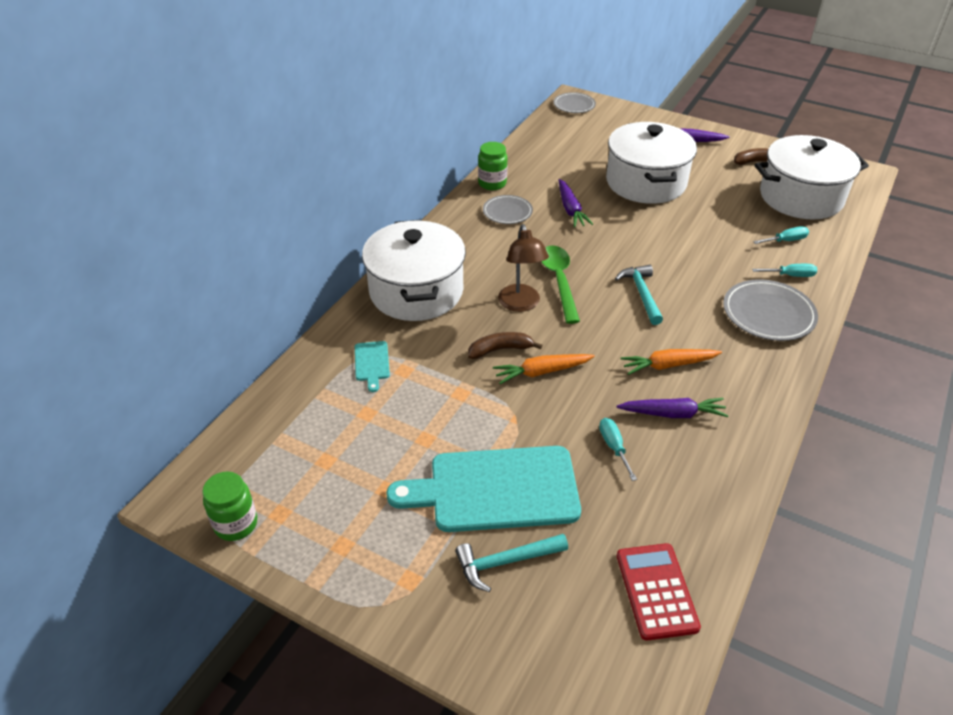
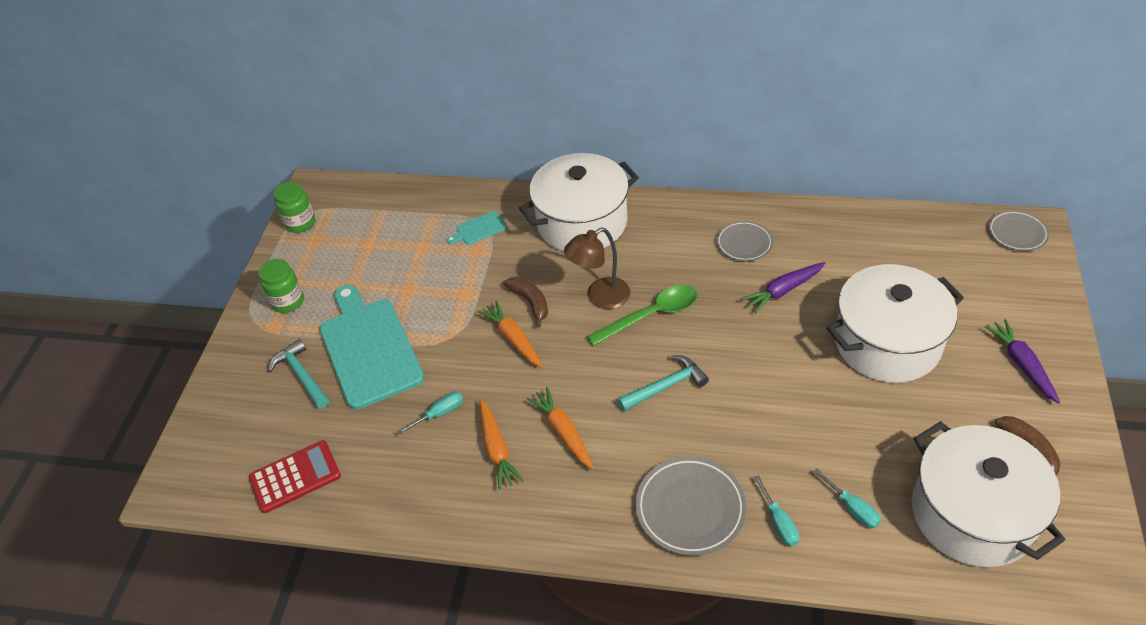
camera: 75 degrees right, 5 degrees up
green jar [478,142,508,190] -> green jar moved to [259,259,304,313]
purple carrot [616,398,729,418] -> orange carrot [479,399,524,490]

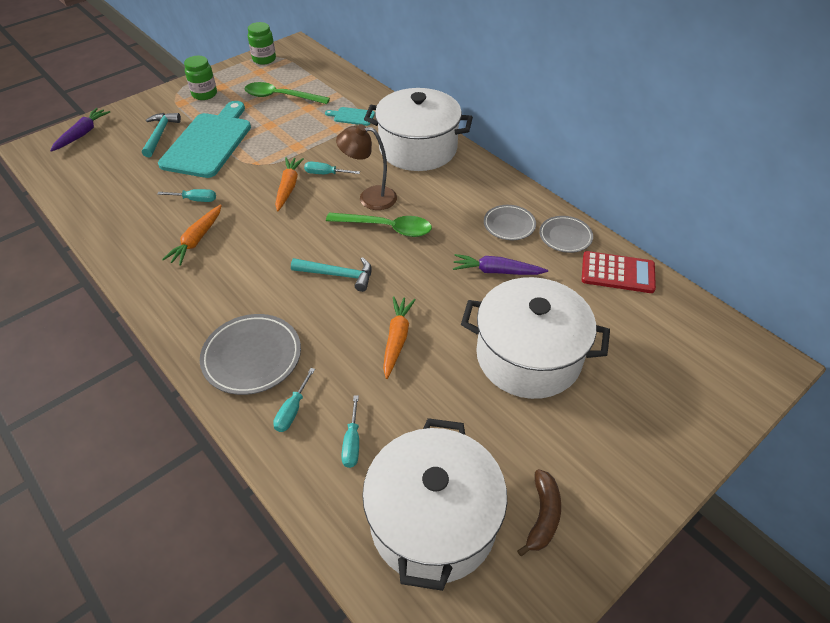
camera: 35 degrees right, 0 degrees up
red calculator [249,440,341,513] -> red calculator moved to [582,251,656,293]
brown banana [503,277,548,328] -> turquoise screwdriver [304,162,360,174]
orange carrot [527,387,594,469] -> orange carrot moved to [383,296,416,379]
purple carrot [985,319,1060,404] -> purple carrot moved to [50,108,110,152]
grey plate [988,210,1049,251] -> grey plate moved to [539,216,593,253]
none -> green spoon [244,82,330,104]

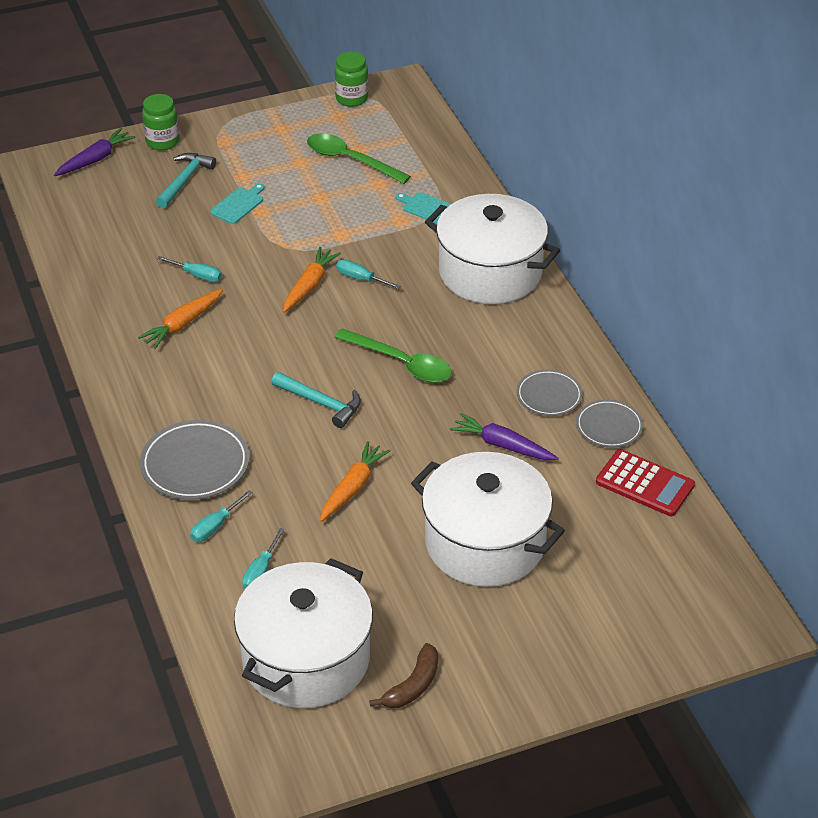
camera: 20 degrees right, 5 degrees down
turquoise cutting board [158,101,251,178] -> turquoise cutting board [210,183,265,224], size x0.42
green jar [184,56,217,100] -> green jar moved to [142,94,179,150]
brown lamp [336,124,397,210] -> none

